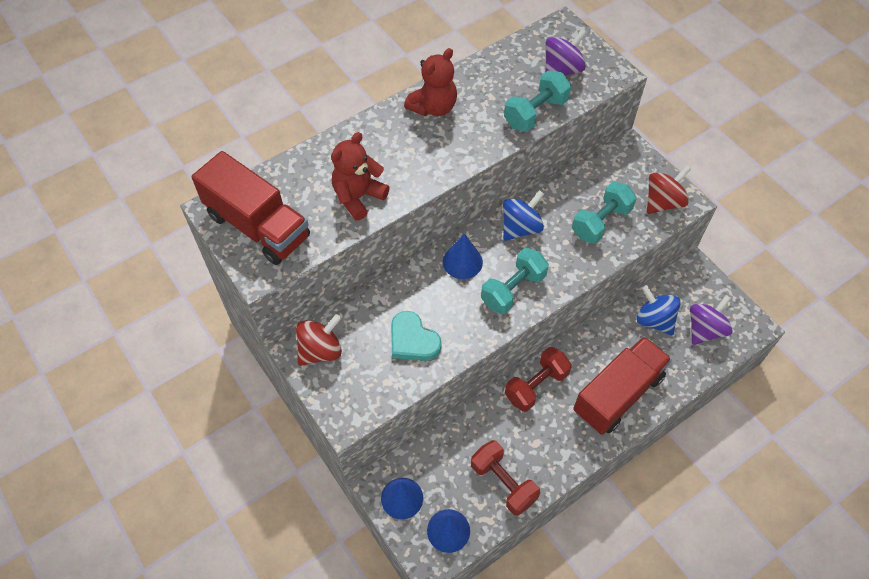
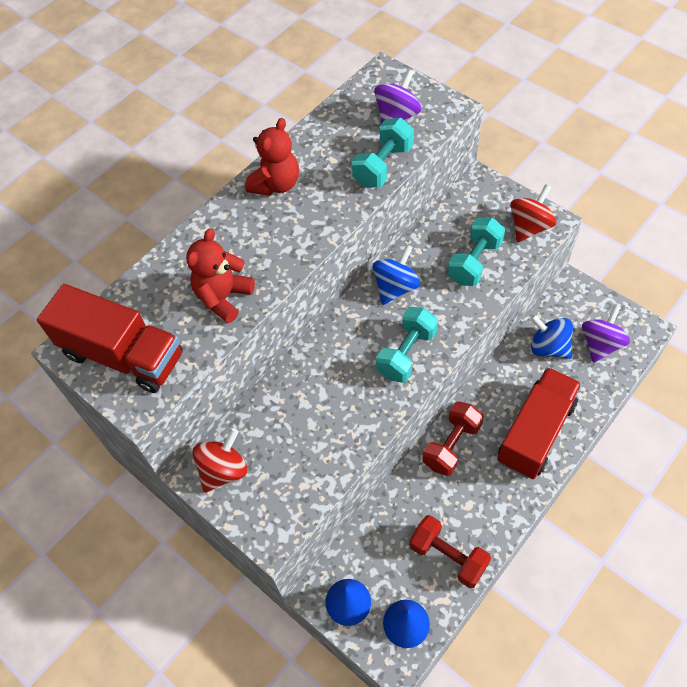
camera: 10 degrees left, 0 degrees up
turquoise heart [391,311,442,361] -> none
blue cone [443,233,483,279] -> none

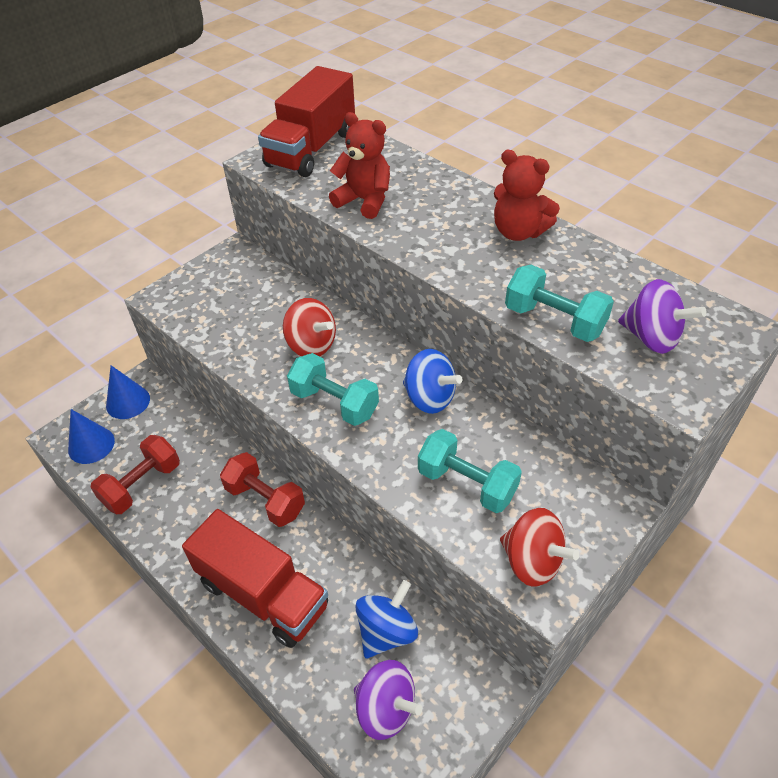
camera: 90 degrees right, 10 degrees down
red spinning top [192,428,247,493] -> red spinning top moved to [283,298,336,356]

